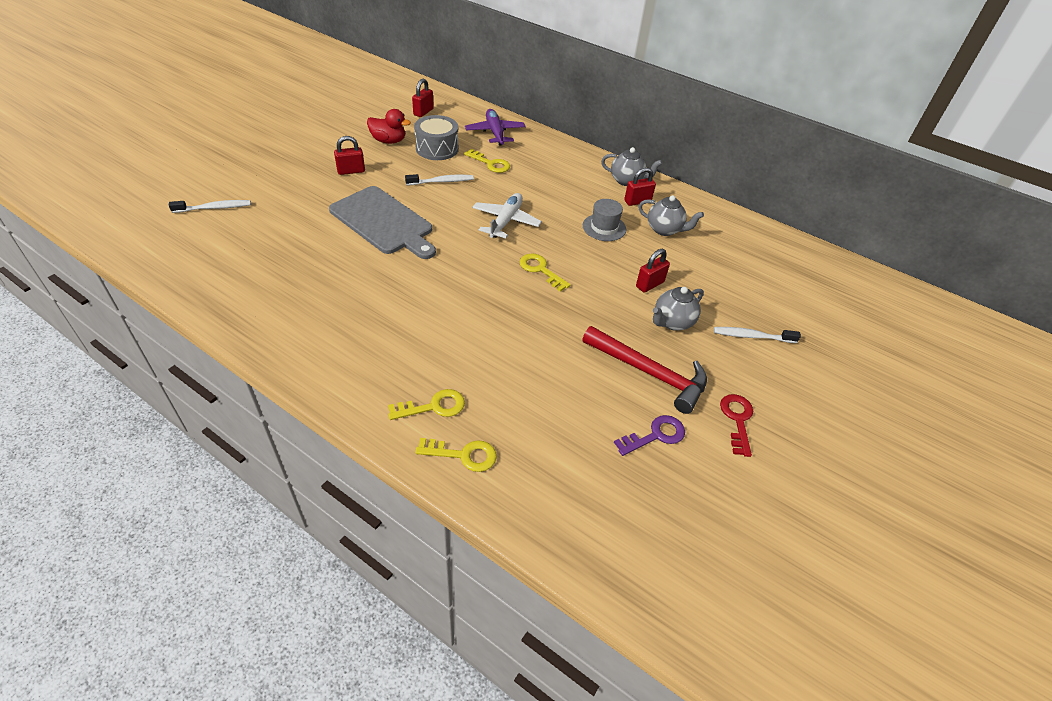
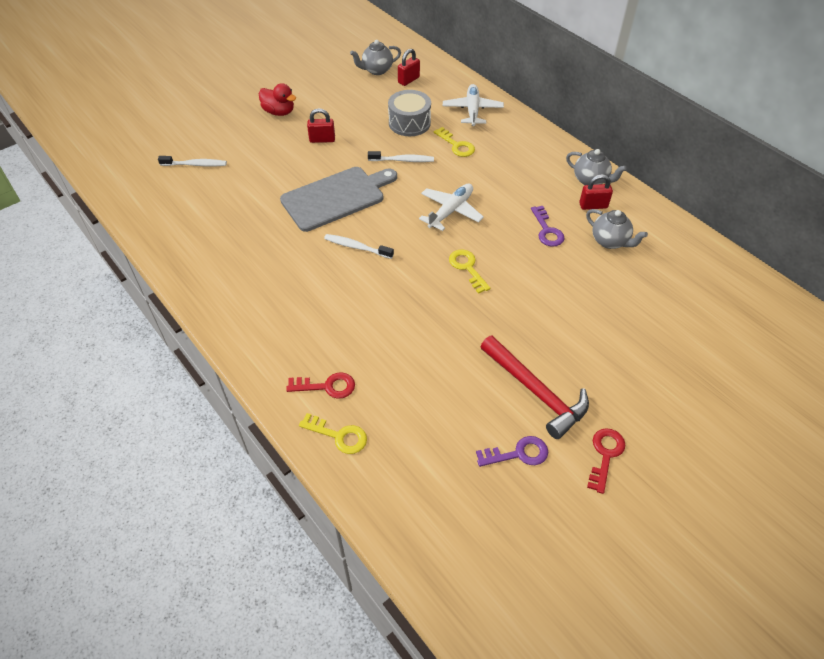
camera: 20 degrees right, 5 degrees up
grey cutting board [329,186,436,259] -> grey cutting board turned 90 degrees counterclockwise [280,167,397,232]
red duck [367,109,411,144] -> red duck moved to [259,83,296,116]
yellow key [388,389,465,420] -> red key [286,372,355,399]
purple plane [465,109,525,146] -> white plane [443,84,504,126]
grey hat [583,199,626,241] -> purple key [531,206,565,247]
red padlock [636,249,670,293] -> none
grey teapot [653,287,704,331] -> grey teapot moved to [350,40,401,75]
white toothbrush [714,327,801,343] -> white toothbrush moved to [324,234,394,259]

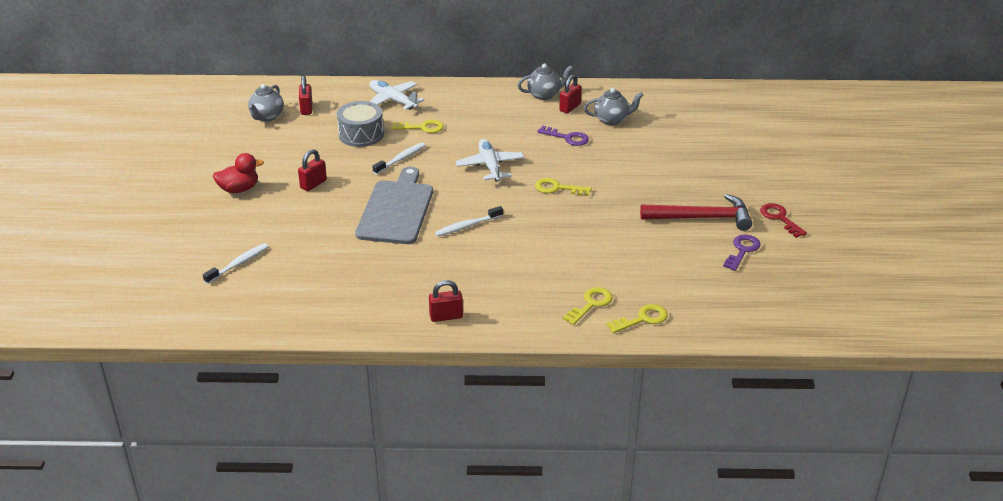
camera: 50 degrees left, 15 degrees down
red key [286,372,355,399] -> yellow key [563,287,613,325]
none -> red padlock [429,280,463,322]

